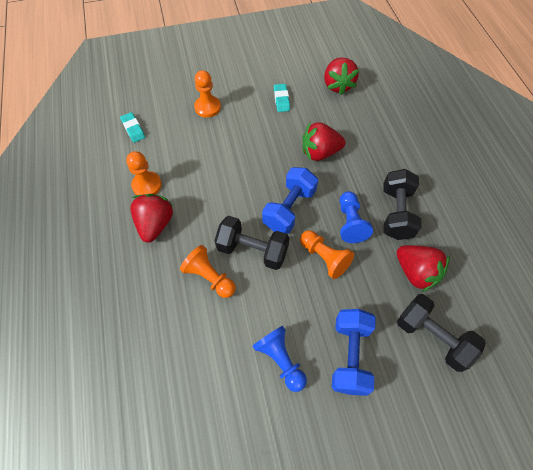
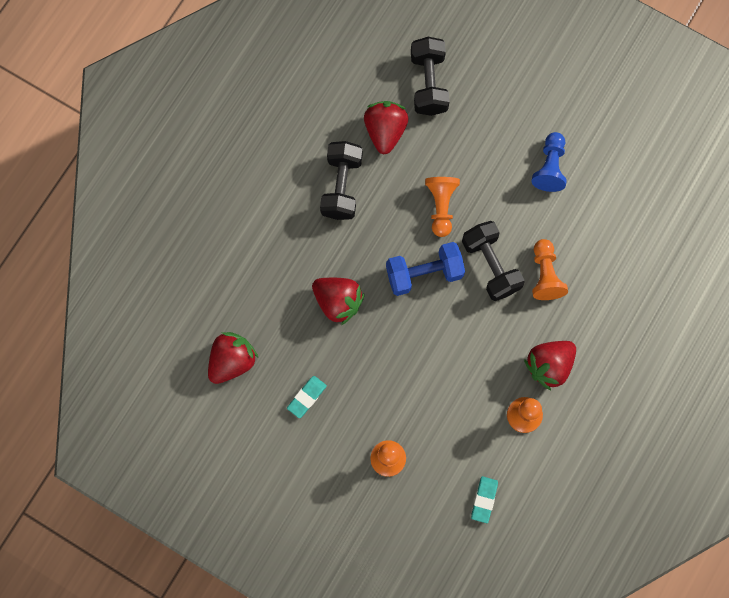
camera: 135 degrees left, 15 degrees up
blue dumbbell [332,309,376,396] -> none
blue pawn [340,191,373,243] -> none
black dumbbell [384,169,422,240] -> black dumbbell turned 45 degrees counterclockwise [320,141,362,220]

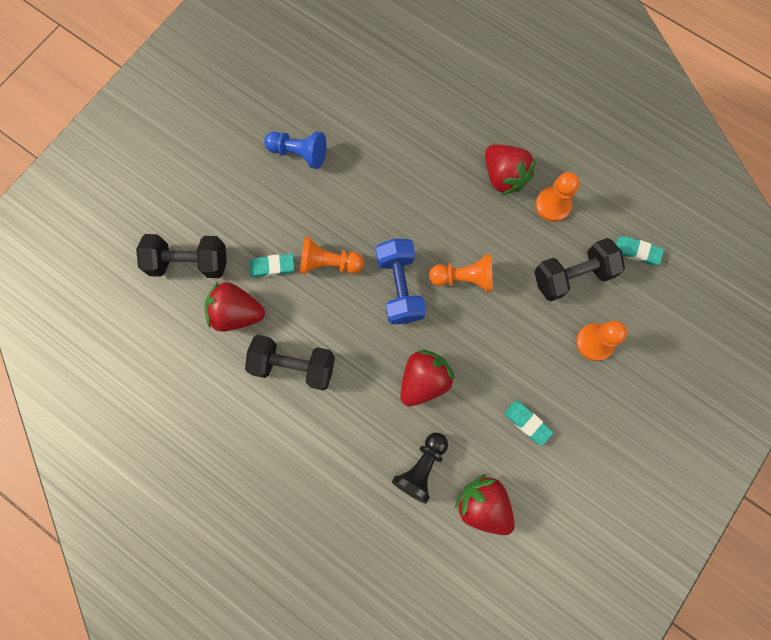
camera: 85 degrees left, 0 degrees up
black dumbbell [462,221,525,301] -> black dumbbell moved to [534,238,625,301]
orange pawn [532,239,568,300] -> orange pawn moved to [429,254,492,292]
none -> turquoise eraser [250,254,294,277]
none -> black pawn [392,433,448,504]

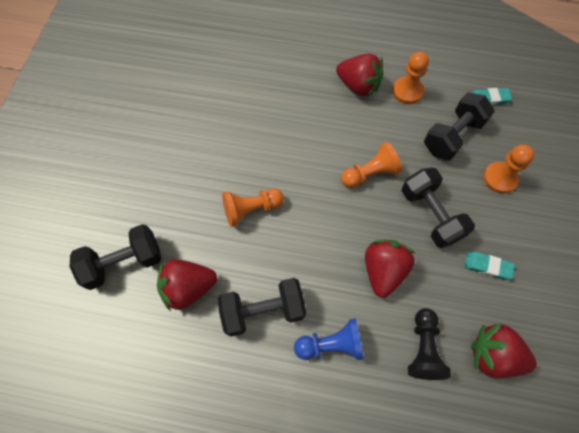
camera: 25 degrees left, 10 degrees down
turquoise eraser [250,254,294,277] -> none
blue pawn [264,131,327,169] -> blue pawn moved to [294,318,364,360]
blue dumbbell [376,239,426,324] -> none
none -> black dumbbell [402,168,475,248]

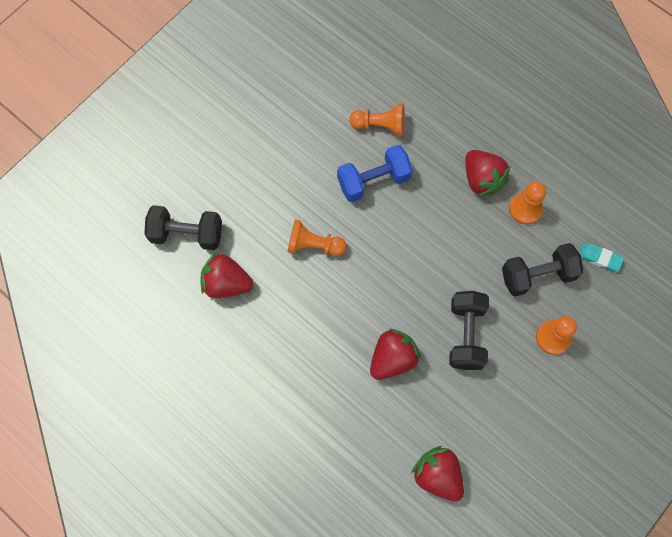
camera: 30 degrees right, 5 degrees up
black dumbbell [218,278,306,337] -> none
blue pawn [294,318,364,360] -> none
orange pawn [341,142,402,188] -> orange pawn moved to [349,103,405,136]
black pawn [408,308,451,380] -> none
turquoise eraser [464,252,515,280] -> none
none -> blue dumbbell [337,145,413,202]

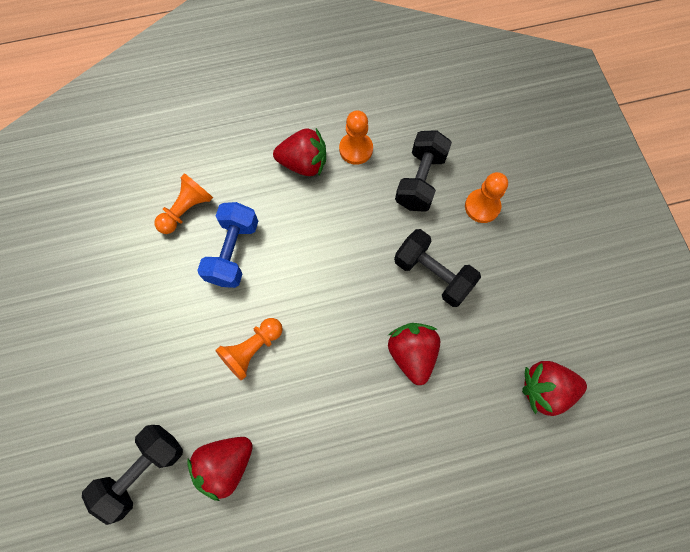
camera: 55 degrees left, 0 degrees up
turquoise eraser [579,243,624,272] -> none

